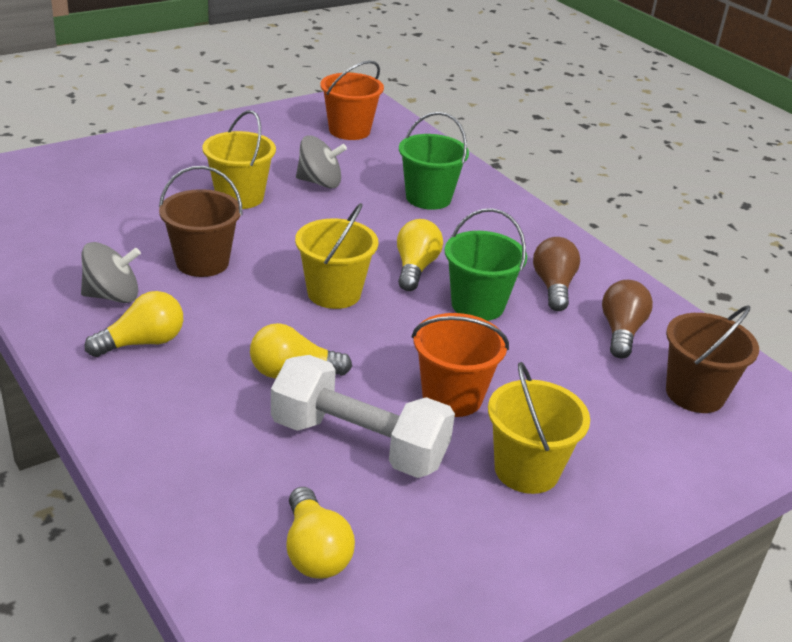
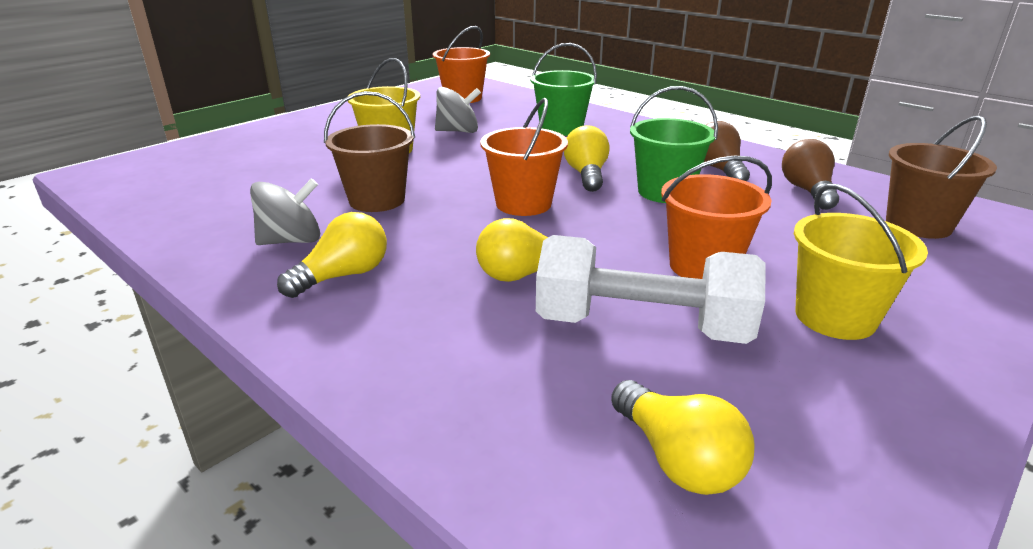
camera: 10 degrees left, 5 degrees down
yellow bucket [295,203,378,309] -> orange bucket [480,98,568,216]

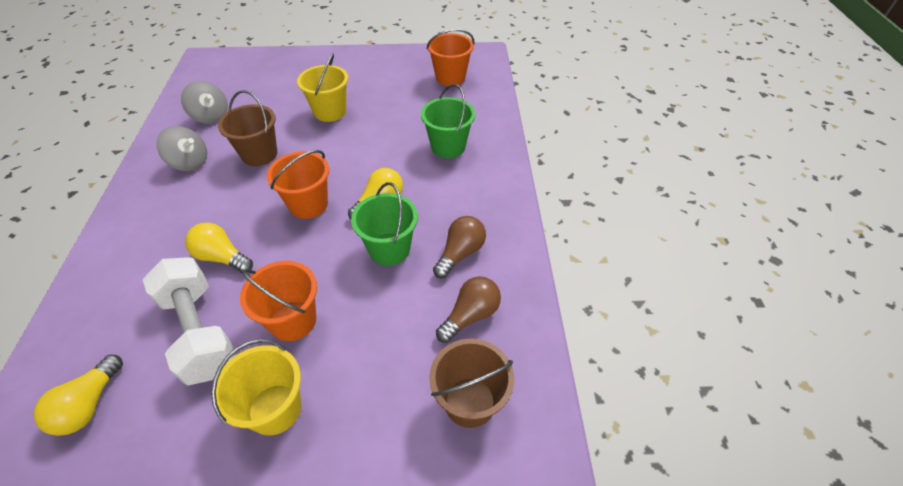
camera: 45 degrees right, 20 degrees up
yellow light bulb [277,212,387,298] -> none
grey spinning top [435,87,481,133] -> grey spinning top moved to [181,81,228,124]

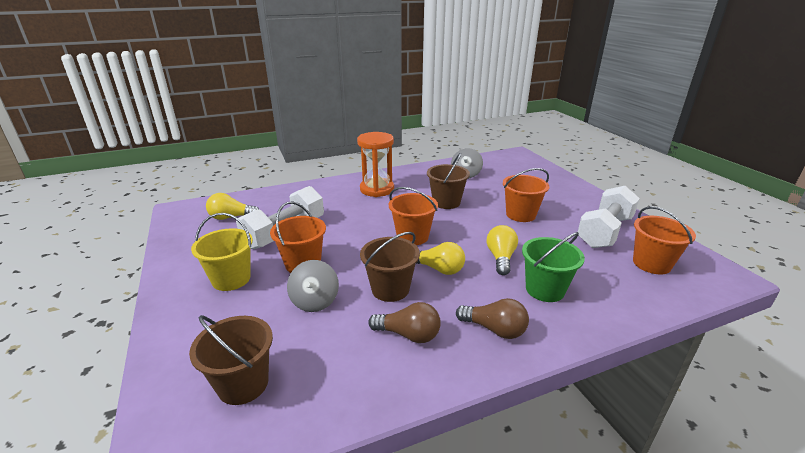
camera: 70 degrees right, 20 degrees down
grey spinning top [156,126,207,171] -> grey spinning top moved to [287,260,339,312]
yellow light bulb [185,222,253,273] -> yellow light bulb moved to [487,225,518,275]
yellow bucket [297,53,348,122] -> orange bucket [503,168,549,222]
green bucket [351,182,418,266] -> brown bucket [360,232,420,302]
brown light bulb [436,276,501,343] -> brown light bulb moved to [456,298,529,339]
none -> orange hourglass [357,132,394,197]
none -> white dumbbell [578,186,640,248]

